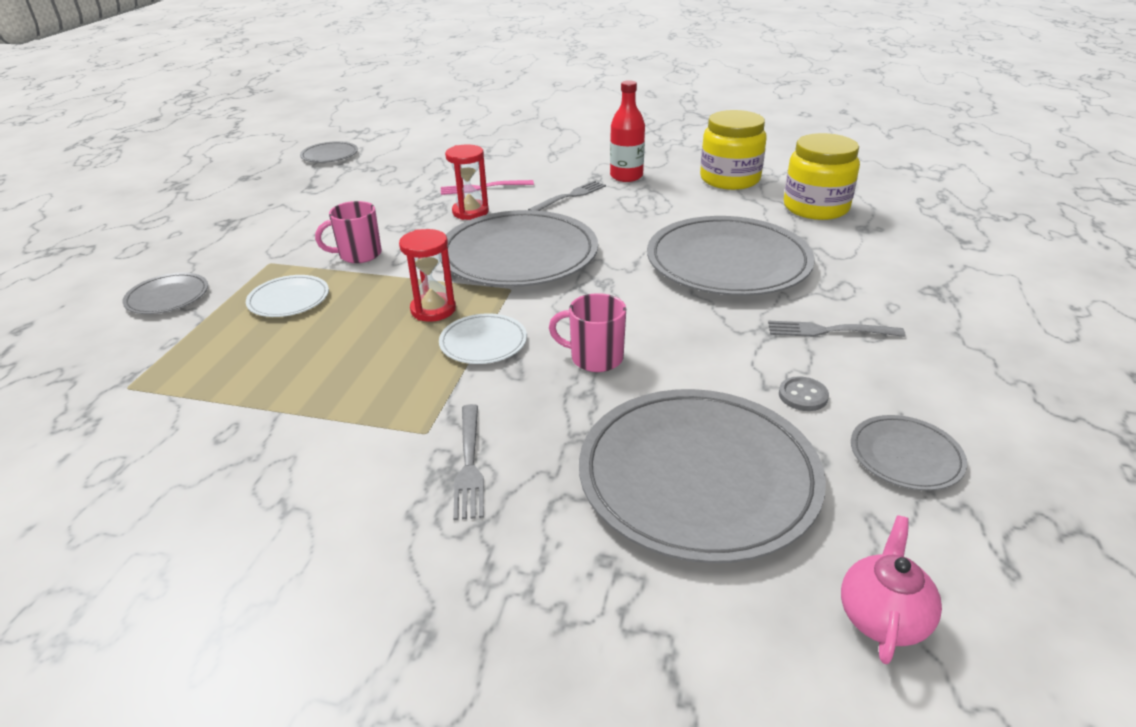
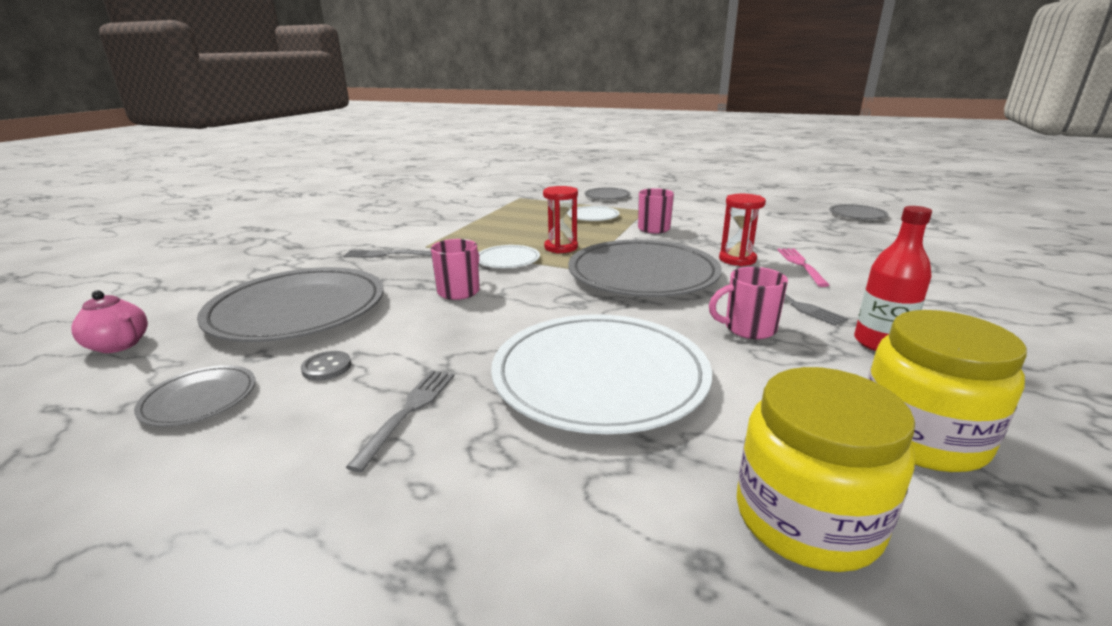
camera: 100 degrees right, 10 degrees down
grey plate [647,216,815,296] -> white plate [491,314,712,434]
none -> pink mug [709,267,788,339]

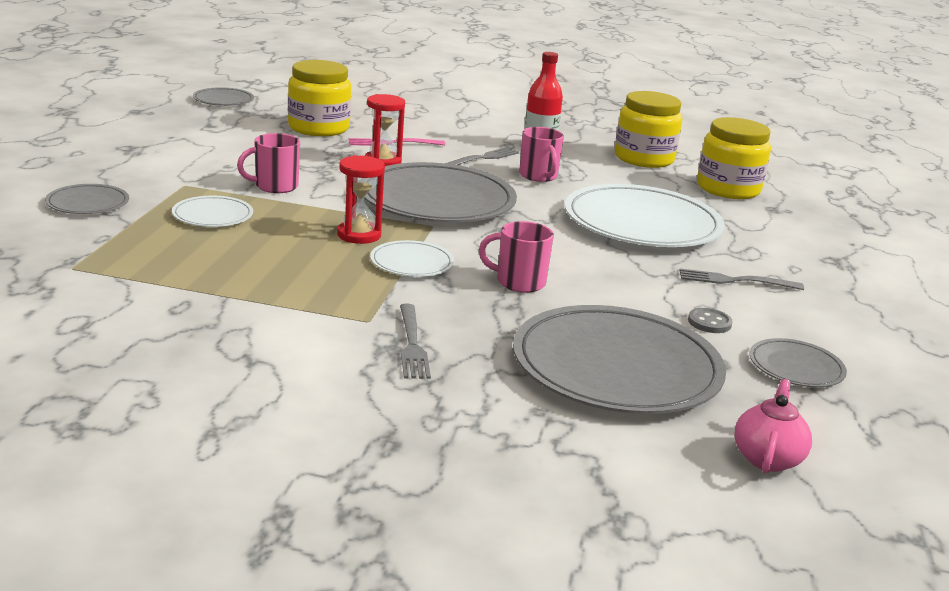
camera: 105 degrees left, 0 degrees up
none -> yellow jar [288,60,351,136]

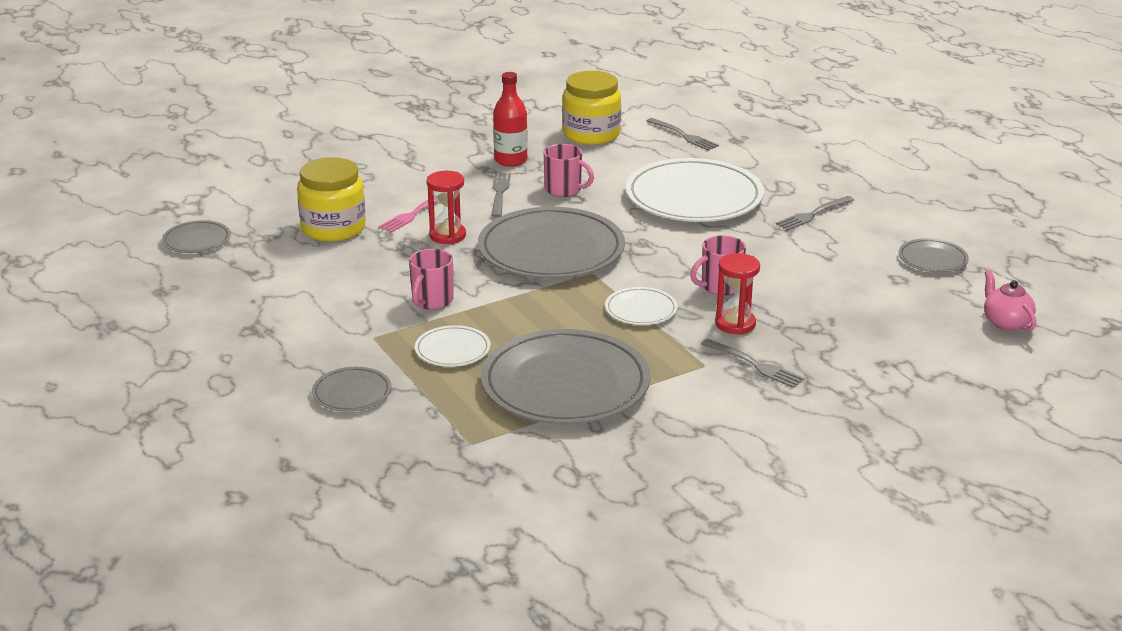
camera: 40 degrees left, 5 degrees up
red hourglass [337,155,385,244] -> red hourglass moved to [715,253,760,335]
grey plate [513,305,726,414] -> grey plate moved to [481,329,650,424]
grey button [688,308,733,333] -> none
yellow jar [697,117,771,199] -> grey fork [647,118,719,151]

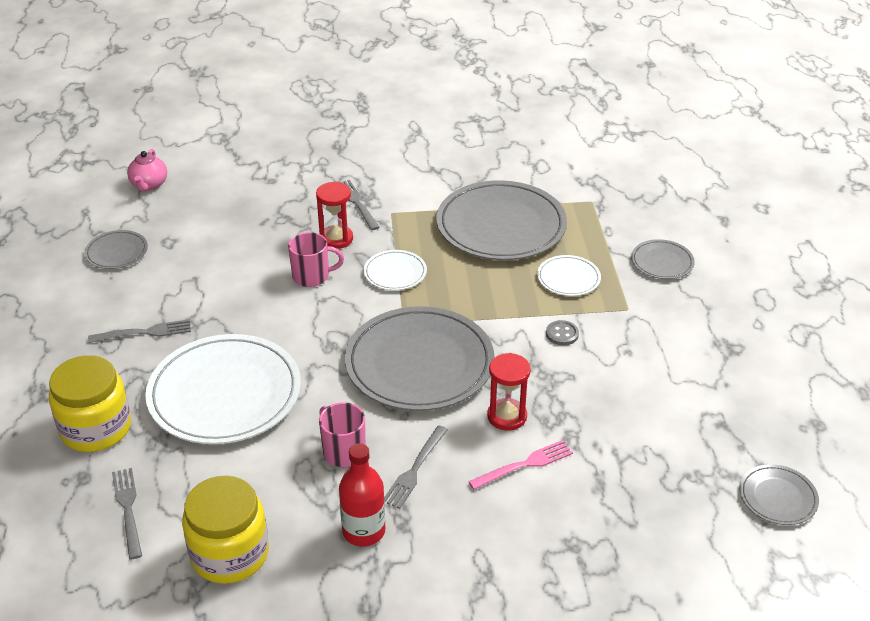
camera: 155 degrees left, 10 degrees up
yellow jar [297,157,366,242] -> yellow jar moved to [49,355,131,452]
pink mug [409,249,454,310] -> grey button [546,320,579,345]

